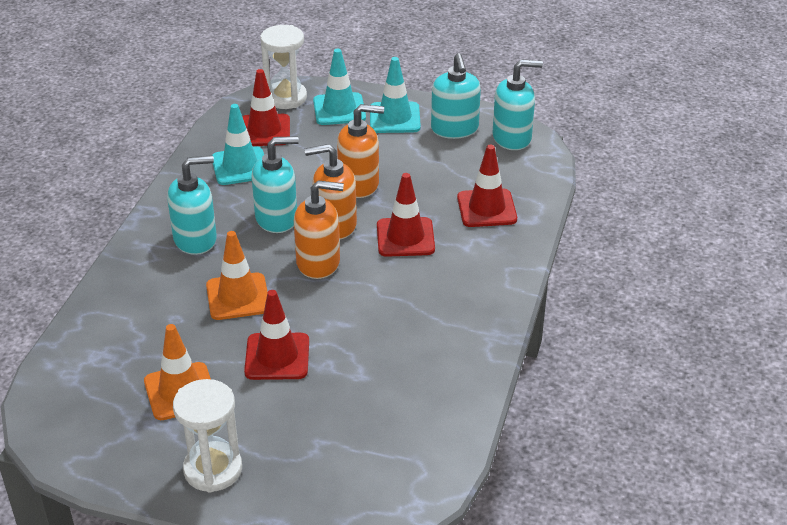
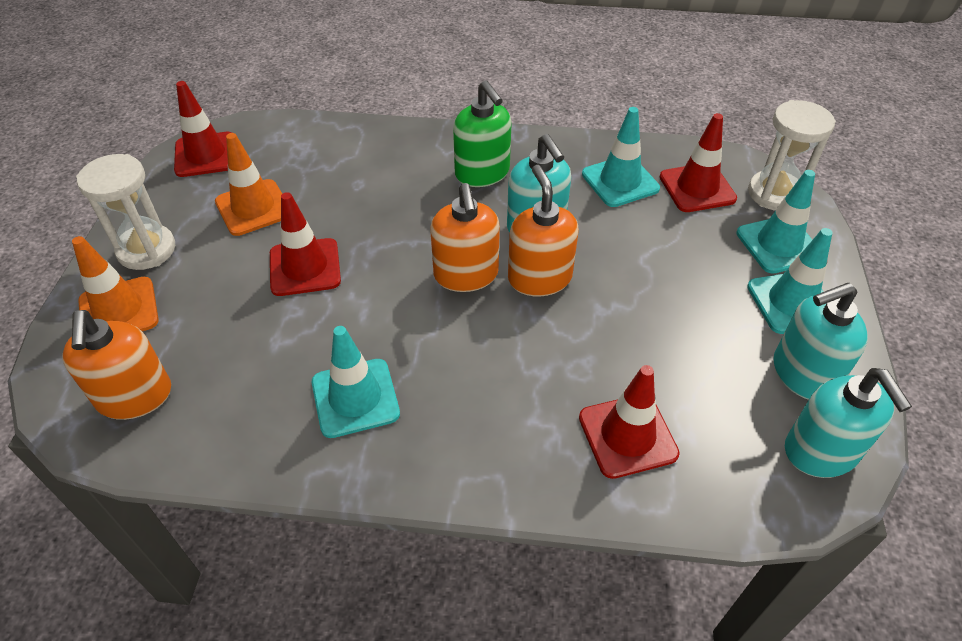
camera: 80 degrees right, 10 degrees up
turquoise soap dispenser [167,155,217,255] -> green soap dispenser [453,80,512,187]
orange traffic cone [206,231,268,320] -> orange traffic cone moved to [72,236,159,331]
orange soap dispenser [337,104,384,198] -> orange soap dispenser moved to [62,310,171,420]
red traffic cone [377,173,435,257] -> red traffic cone moved to [174,81,232,177]
none -> turquoise traffic cone [312,326,400,438]

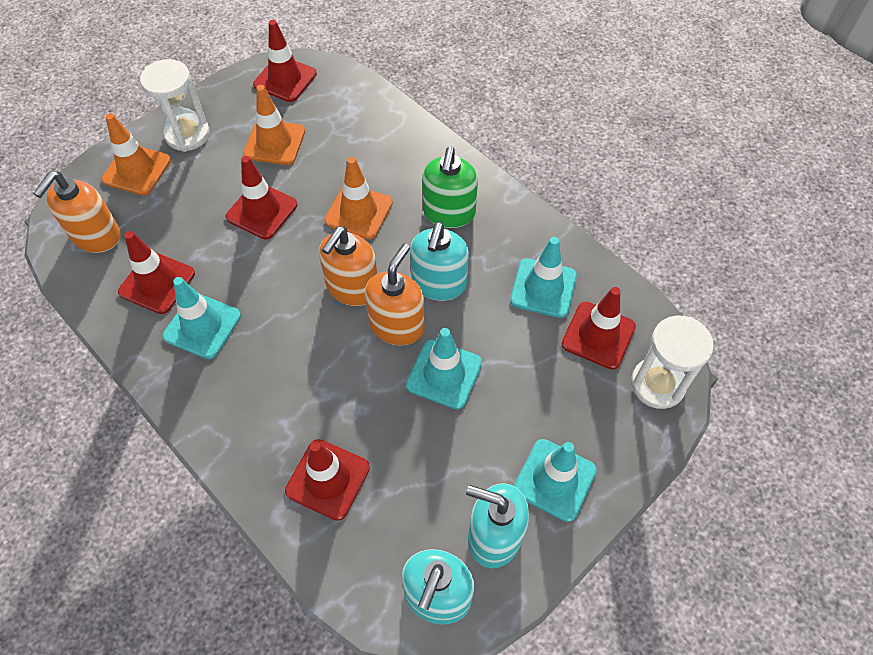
camera: 40 degrees right, 10 degrees up
turquoise traffic cone [736,170,815,274] -> turquoise traffic cone moved to [406,328,482,409]
none -> red traffic cone [118,231,195,314]
none -> orange traffic cone [324,157,393,239]

